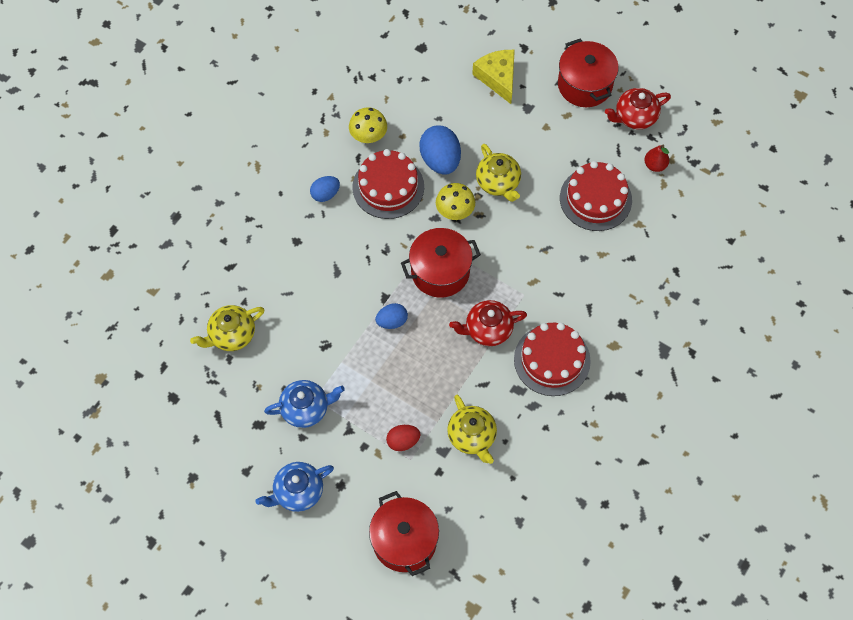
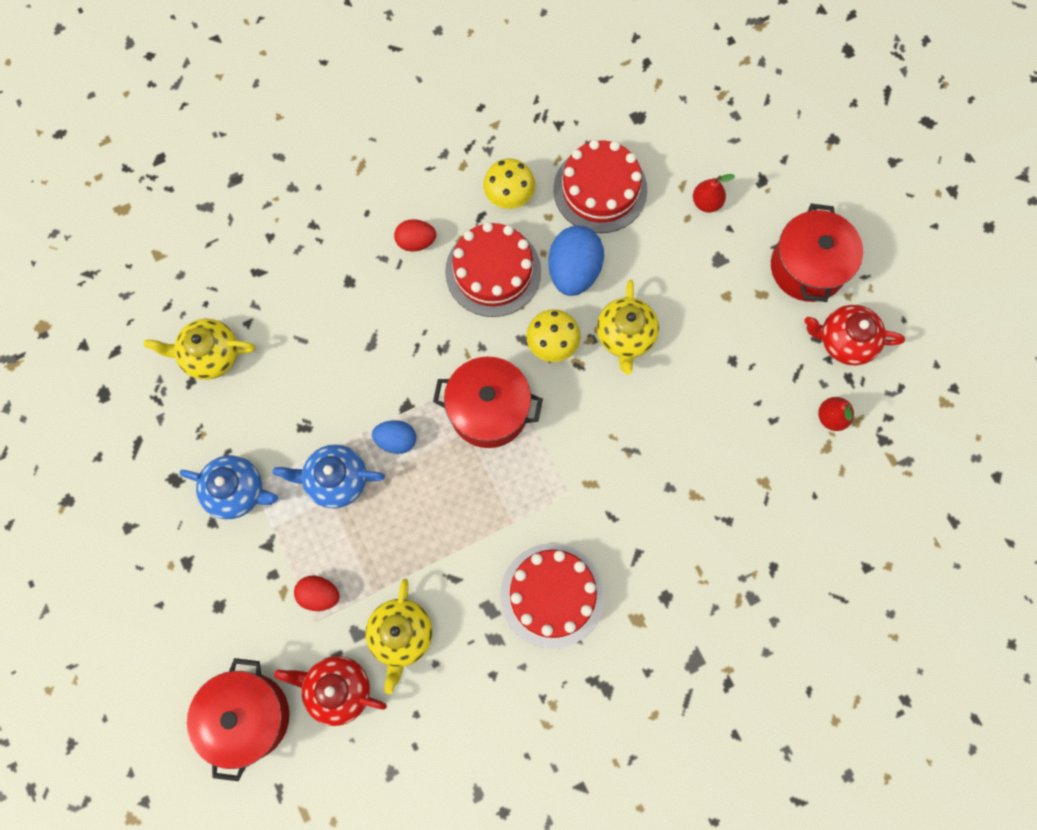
camera: 30 degrees right, 10 degrees up
blue teapot [255,462,334,512] -> blue teapot moved to [273,444,385,508]
blue egg [310,176,340,202] -> red egg [394,219,436,252]
red teapot [449,300,527,346] -> red teapot moved to [274,656,387,726]
yellow cheese [472,50,515,104] -> red pear [693,174,735,212]
red cake [560,161,632,231] -> red cake moved to [553,140,647,233]

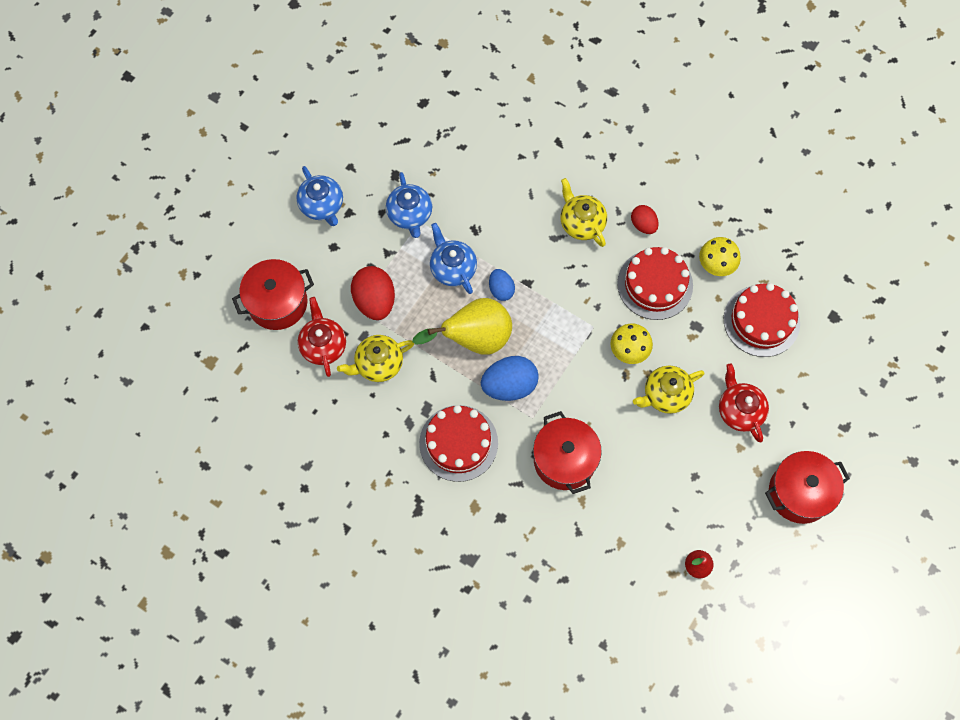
camera: 60 degrees right, 5 degrees down
yellow teapot [144,319,255,380] -> yellow teapot moved to [561,178,607,247]
red egg [294,576,340,611] -> red egg [351,266,395,320], size x1.71
red pot [433,357,543,448] -> red pot moved to [533,411,602,494]
blue egg [548,226,604,296] -> blue egg moved to [481,356,539,401]
red pear [693,174,735,212] -> none
red teapot [804,305,905,365] -> red teapot moved to [719,363,769,442]
none -> blue teapot [296,166,343,226]
none -> yellow pear [412,298,512,355]

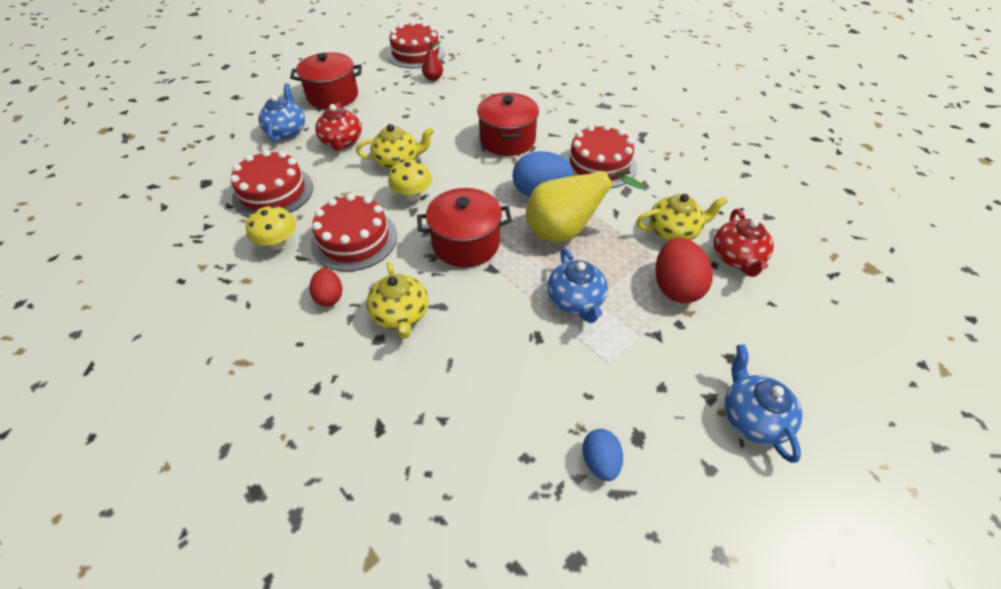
camera: 165 degrees left, 20 degrees down
red pot [232,259,314,330] -> red pot moved to [417,188,512,267]
blue teapot [386,172,432,238] -> blue teapot moved to [258,83,305,142]
blue egg [489,269,515,301] -> blue egg moved to [582,429,623,481]
none -> red cake [387,21,445,68]

